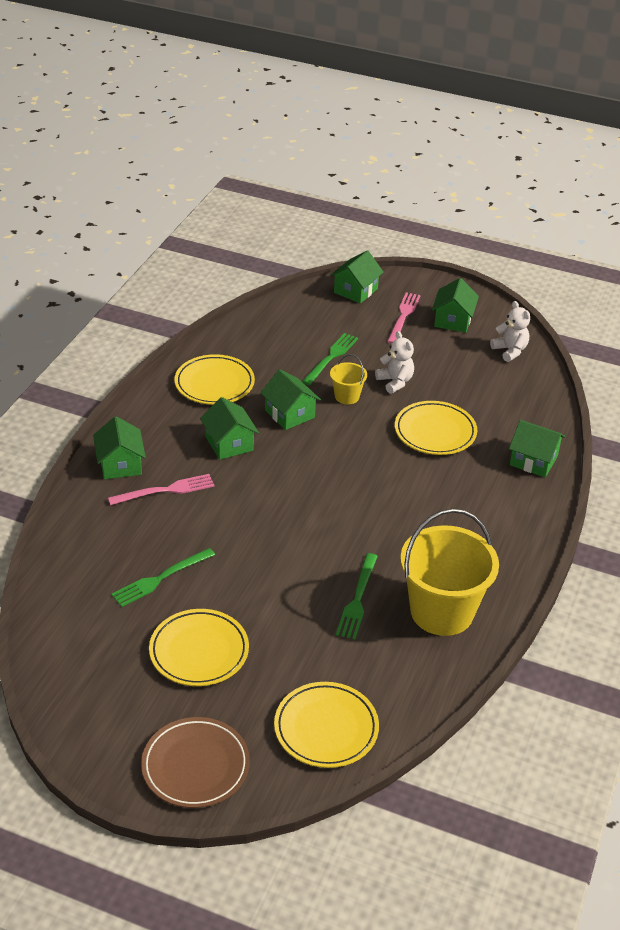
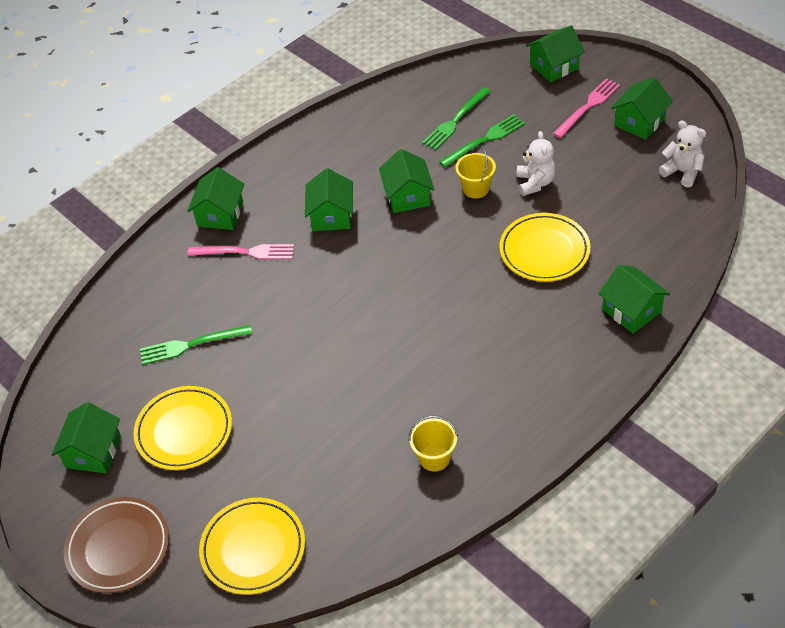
camera: 30 degrees right, 10 degrees up
yellow plate [175,354,255,405] -> none
green fork [336,553,378,640] -> green fork moved to [422,87,491,150]
yellow bucket [400,509,499,636] -> yellow bucket [409,416,458,472], size x0.46
white teddy bear [490,301,530,362] -> white teddy bear turned 45 degrees counterclockwise [659,121,706,187]
none -> green house [52,402,121,473]

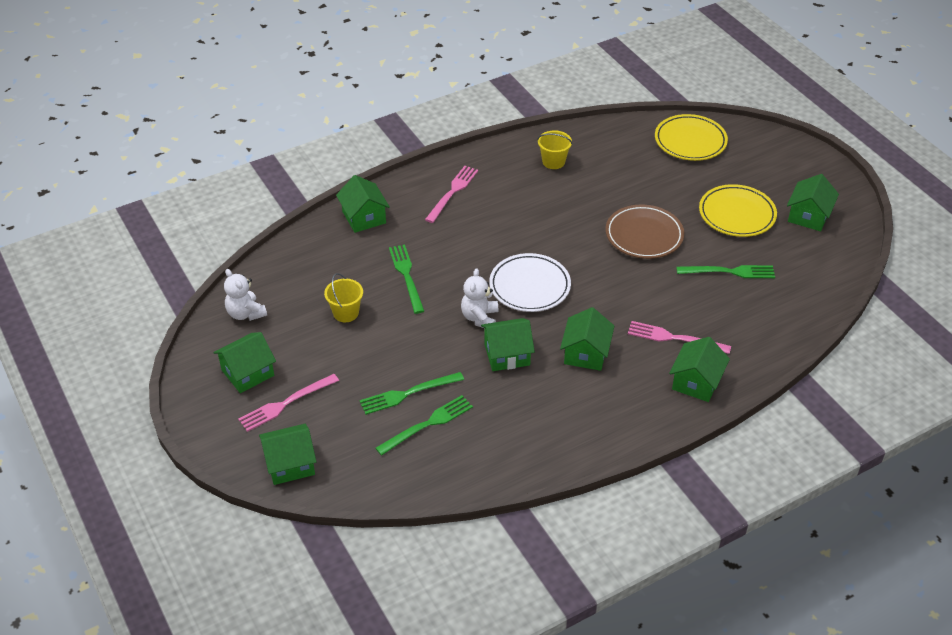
camera: 170 degrees left, 5 degrees down
brown plate [64,497,169,593] -> brown plate moved to [605,205,684,259]
green house [379,149,434,213] -> green house turned 75 degrees clockwise [481,318,535,371]
yellow bucket [456,146,496,198] -> yellow bucket moved to [324,273,363,322]
yellow plate [499,213,590,282] -> green fork [389,245,424,314]
white teddy bear [516,131,556,196] -> white teddy bear moved to [461,268,498,328]
none -> pink fork [425,166,478,223]
none -> white plate [489,253,571,312]

